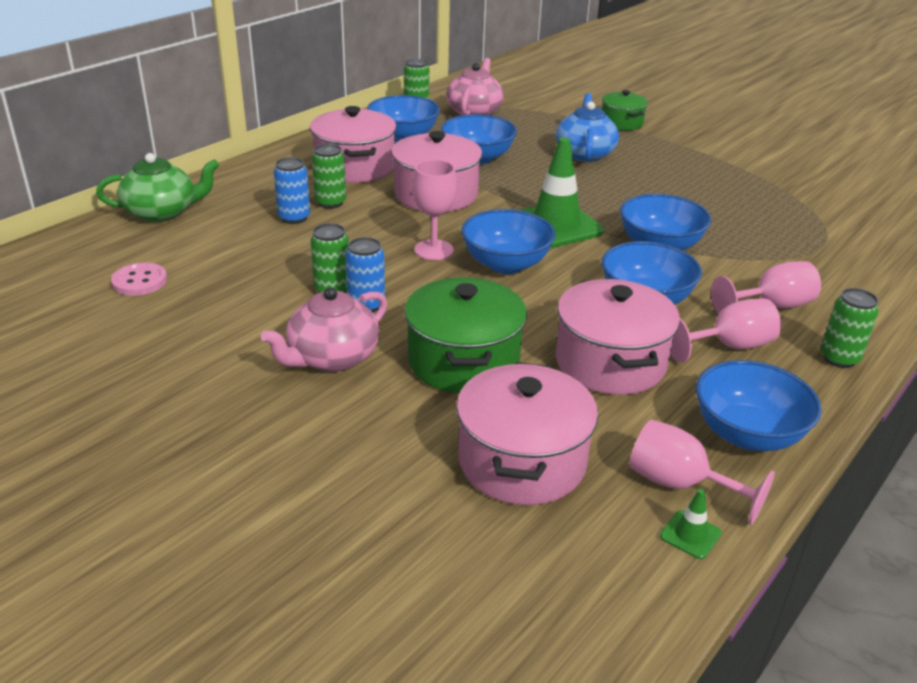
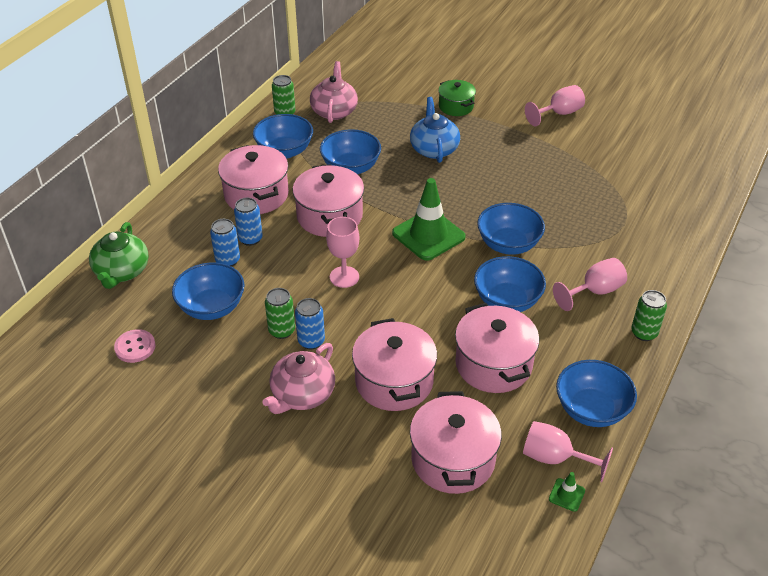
camera: 10 degrees left, 10 degrees up
green teapot [96,153,219,222] -> green teapot turned 120 degrees clockwise [89,222,149,289]
green can [312,144,346,209] -> blue can [234,198,263,246]
green pot [404,277,527,393] -> pink pot [352,318,437,411]
blue bowl [461,209,556,274] -> blue bowl moved to [172,263,244,320]
pink goblet [670,298,781,363] -> pink goblet moved to [525,85,585,126]

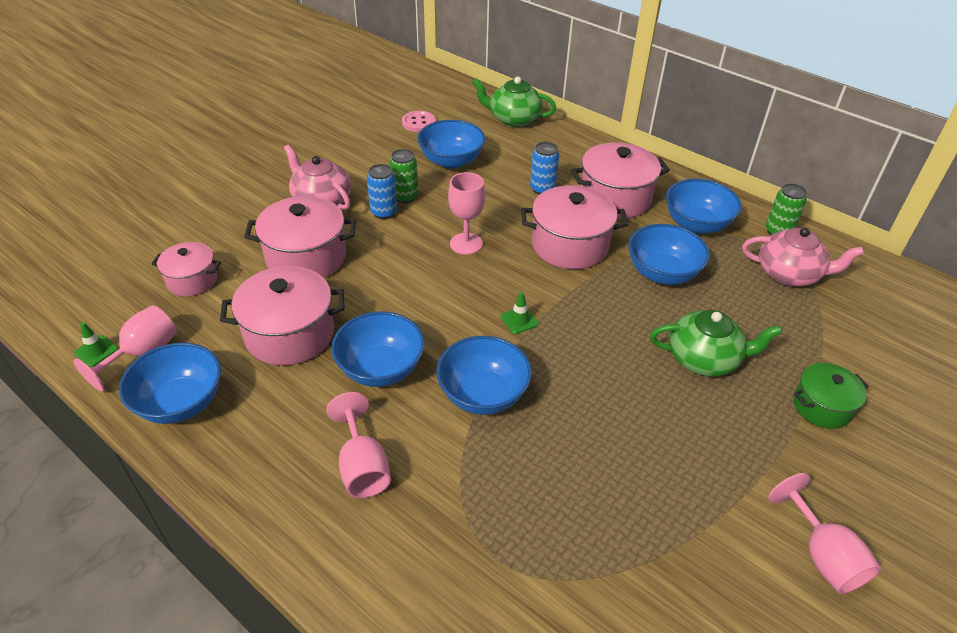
camera: 100 degrees right, 0 degrees up
blue can [210,219,240,267] -> none
green traffic cone [392,178,466,261] -> green traffic cone [500,292,539,334], size x0.42
blue teapot [410,97,460,163] -> green teapot [650,310,782,377]
pink pot [410,391,502,494] -> pink pot [151,242,221,296], size x0.60
green can [631,290,667,341] -> none

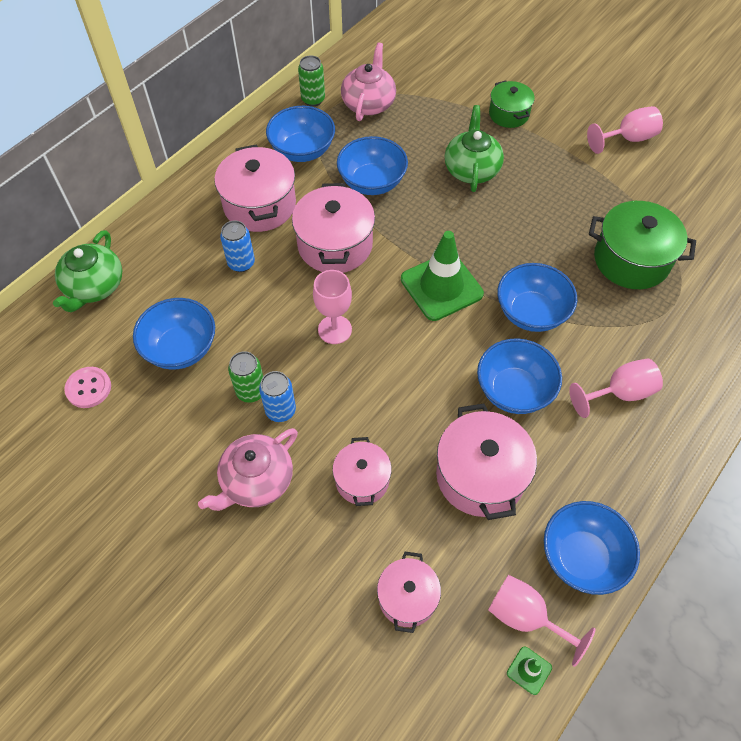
camera: 90 degrees left, 15 degrees up
pink pot [244,196,356,278] -> pink pot [332,437,392,506], size x0.60
green traffic cone [500,292,539,334] -> green traffic cone [401,231,484,321], size x2.39
none -> green pot [589,201,696,289]

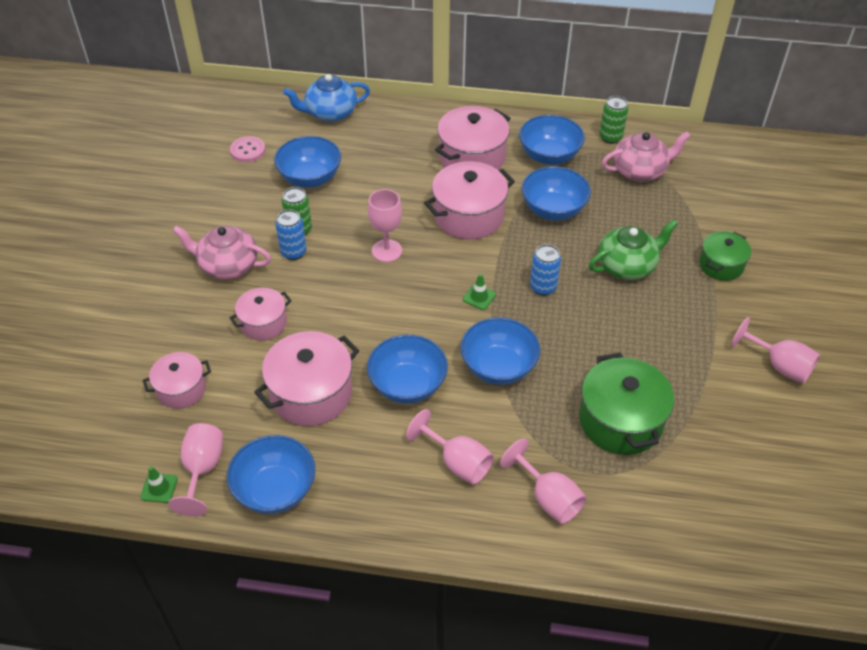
camera: 60 degrees right, 10 degrees down
green teapot [53,230,122,312] -> blue teapot [283,74,370,122]
blue can [220,220,255,272] -> blue can moved to [530,244,561,296]
green traffic cone [401,231,484,321] -> green traffic cone [463,274,496,310], size x0.42
none -> pink goblet [500,439,587,524]

